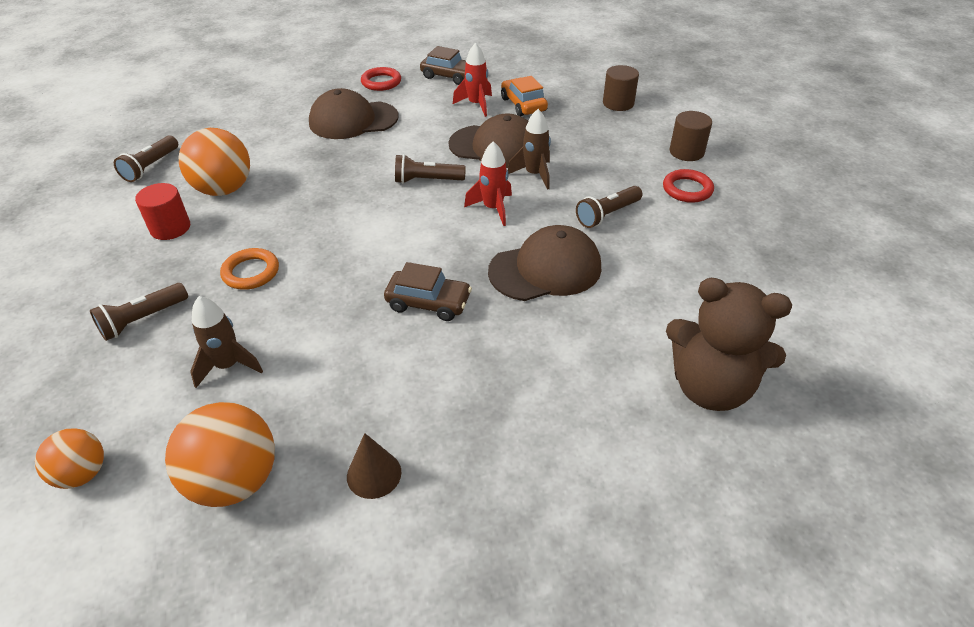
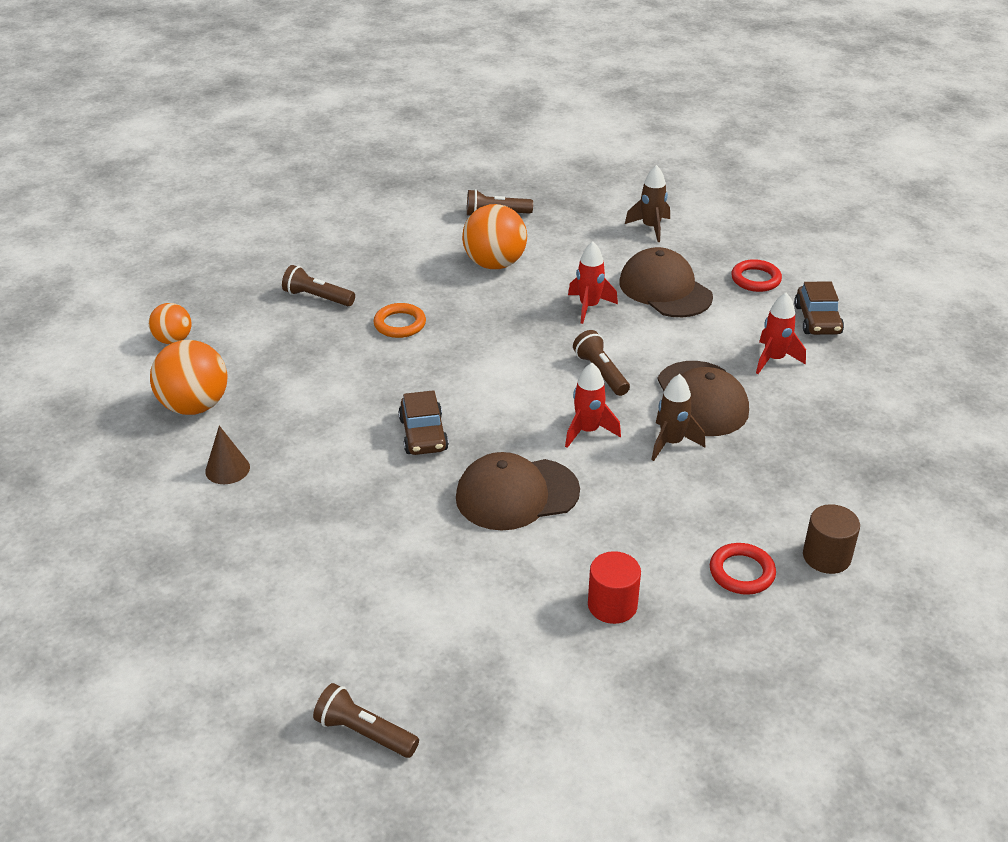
camera: 65 degrees right, 5 degrees down
red cylinder [135,183,190,240] -> red cylinder moved to [588,551,641,624]
brown rocket [190,296,263,388] -> brown rocket moved to [625,165,670,242]
brown cap [488,225,601,301] -> brown cap turned 120 degrees clockwise [456,452,580,530]
orange car [501,76,548,116] -> none
brown flashlight [576,186,642,228] -> brown flashlight moved to [313,683,419,758]
brown cylinder [603,65,639,111] -> none
brown teddy bear [666,278,792,411] -> none
none -> red rocket [568,242,618,324]

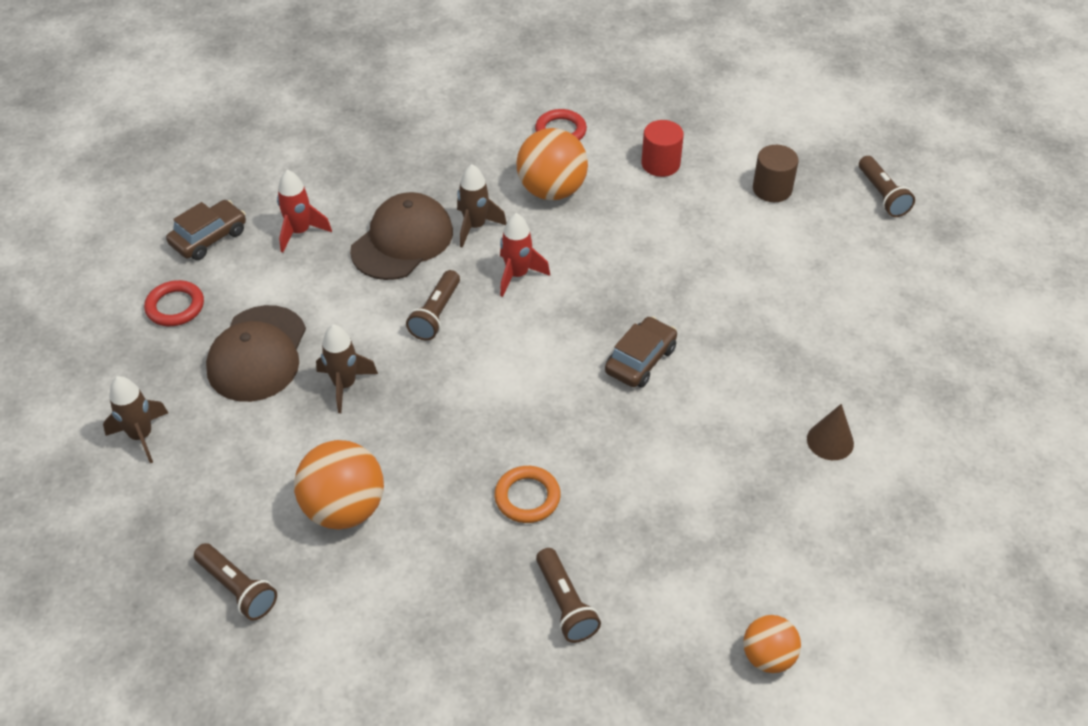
camera: 135 degrees left, 10 degrees up
orange ball [150,340,227,415] -> orange ball moved to [516,128,588,200]
brown cap [456,452,580,530] -> none
red rocket [568,242,618,324] -> brown rocket [316,324,378,413]
brown cylinder [803,504,860,574] -> brown cylinder moved to [753,145,799,202]

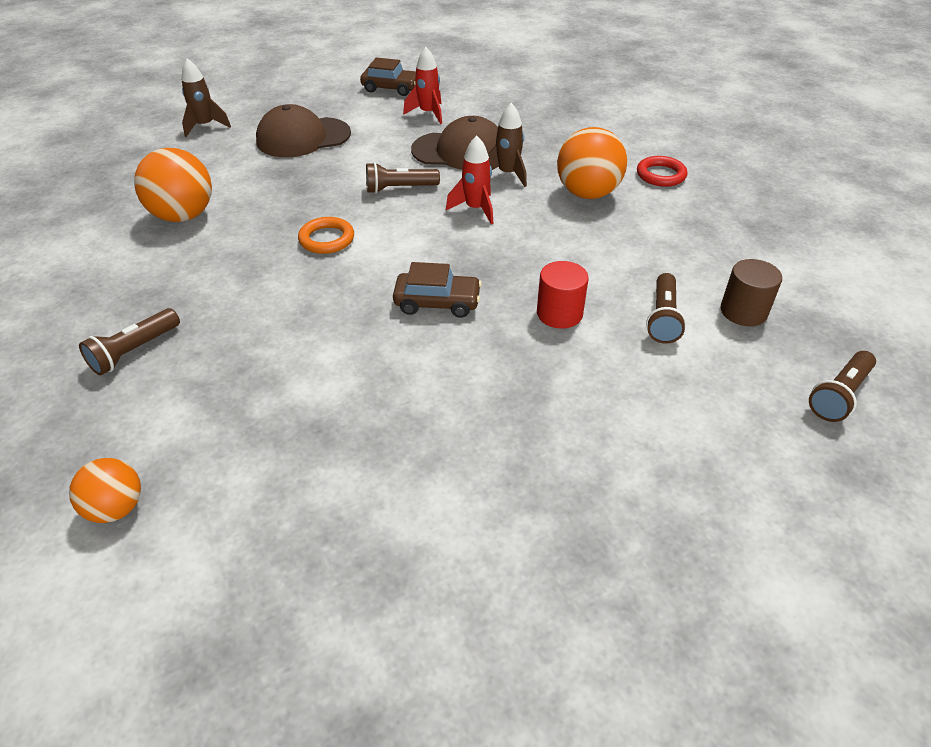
camera: 60 degrees right, 5 degrees down
red ring [144,280,204,326] -> none
brown flashlight [194,543,277,621] -> brown flashlight moved to [646,273,686,344]
brown rocket [316,324,378,413] -> none
orange ring [494,466,561,523] -> orange ring moved to [298,217,354,254]
red cylinder [642,120,684,177] -> red cylinder moved to [537,261,589,329]
brown cone [807,404,854,460] -> none

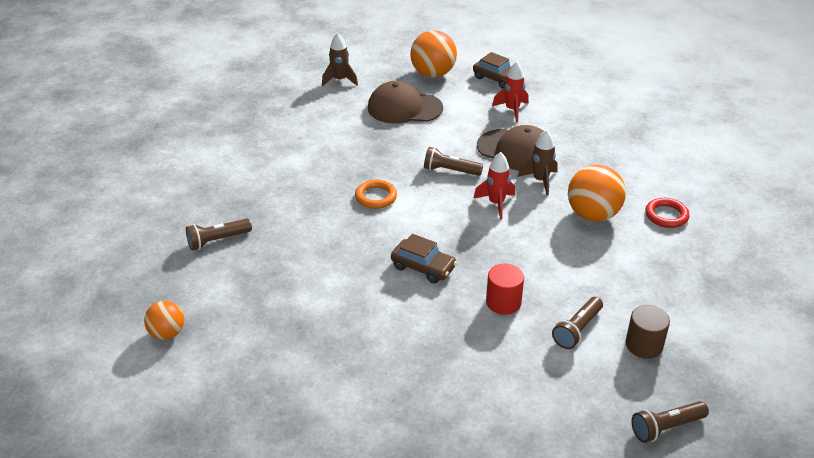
camera: 25 degrees right, 5 degrees down
orange ball [134,148,212,222] -> orange ball moved to [410,30,457,77]

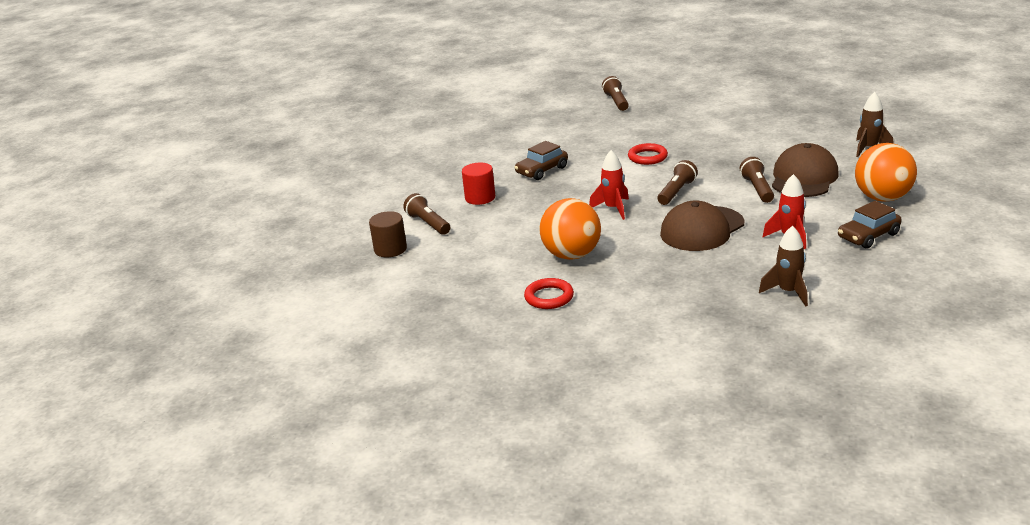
camera: 110 degrees right, 10 degrees down
orange ball [144,301,184,340] -> none
orange ring [355,180,397,209] -> red ring [628,143,668,165]
brown rocket [518,130,558,195] -> brown rocket moved to [759,226,808,307]
brown flashlight [631,401,709,443] -> brown flashlight moved to [740,157,774,203]

